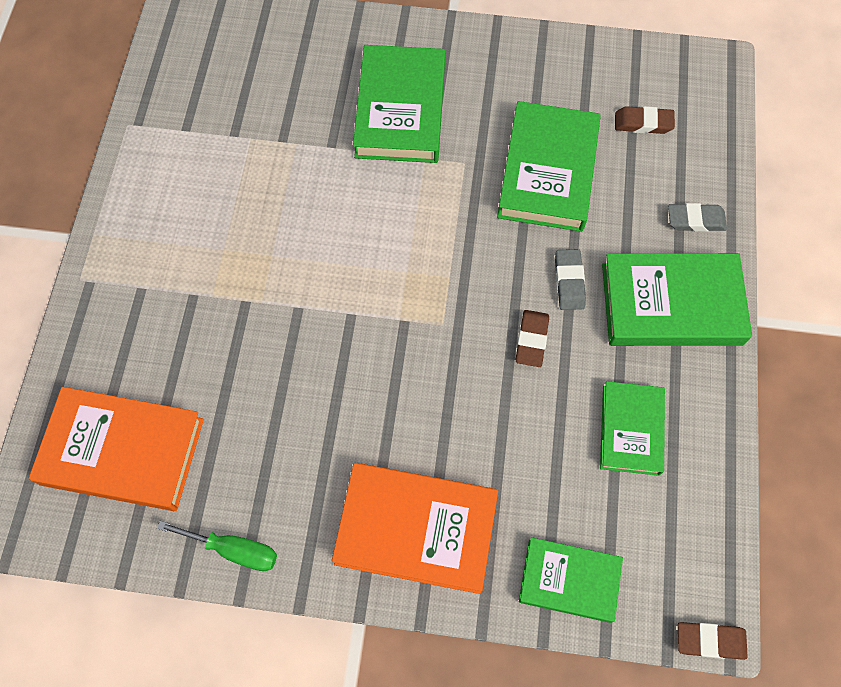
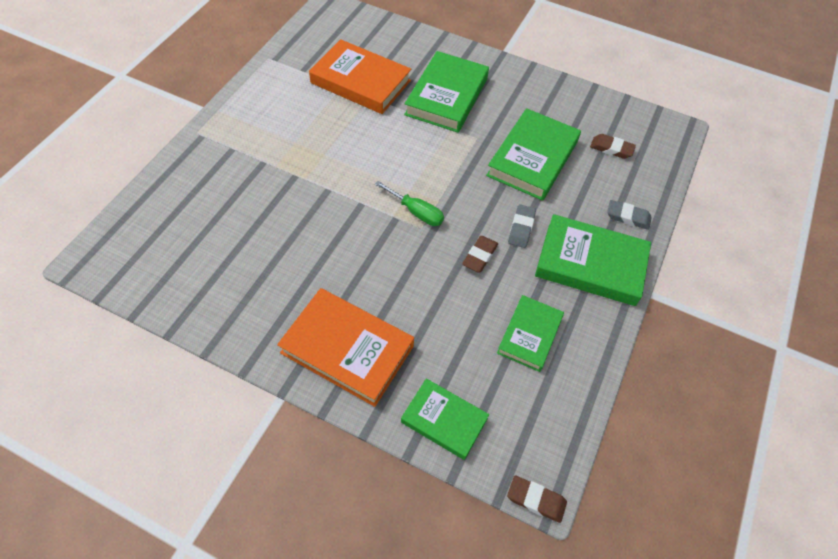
camera: 15 degrees right, 10 degrees down
orange book [29,387,204,511] -> orange book moved to [309,39,411,114]
green screwdriver [157,521,277,571] -> green screwdriver moved to [375,181,444,226]

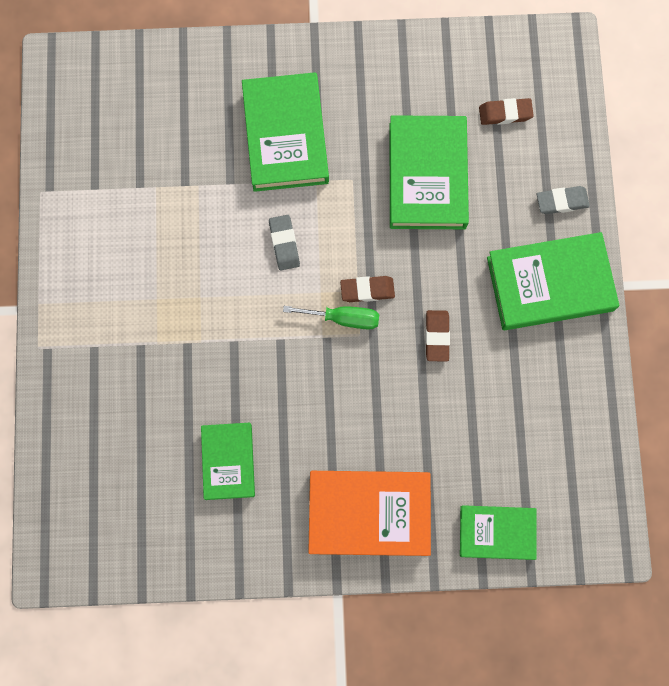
camera: 25 degrees left, 20 degrees up
orange book [309,39,411,114] -> none
green book [497,295,564,372] -> green book moved to [201,423,255,500]
brown eraser [507,475,567,523] -> brown eraser moved to [340,276,395,302]
grey eraser [508,204,536,248] -> grey eraser moved to [269,215,300,270]

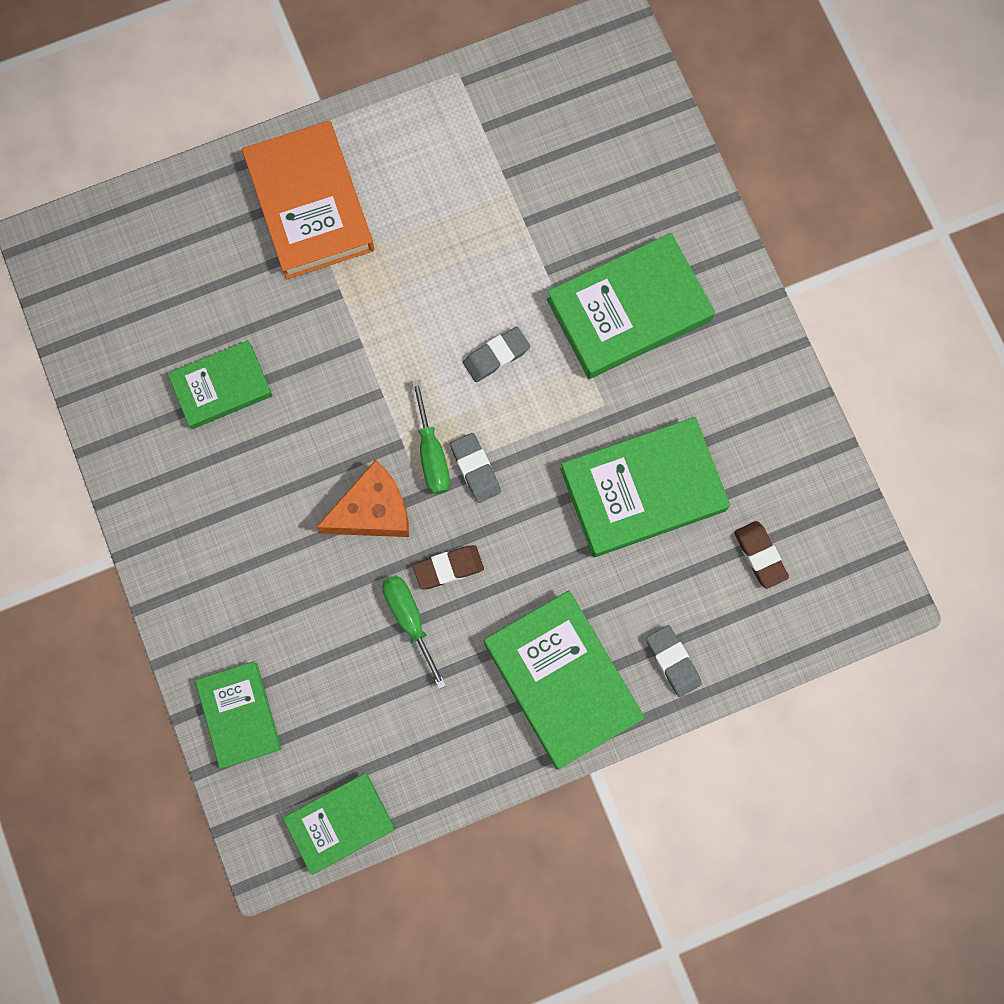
camera: 70 degrees right, 0 degrees up
orange book [308,471,431,556] -> orange book moved to [242,121,374,279]
brown eraser [340,276,395,302] -> grey eraser [450,433,501,503]
none -> green book [283,773,395,875]
none -> orange cheese [316,460,409,537]
none -> green screwdriver [382,575,446,689]

